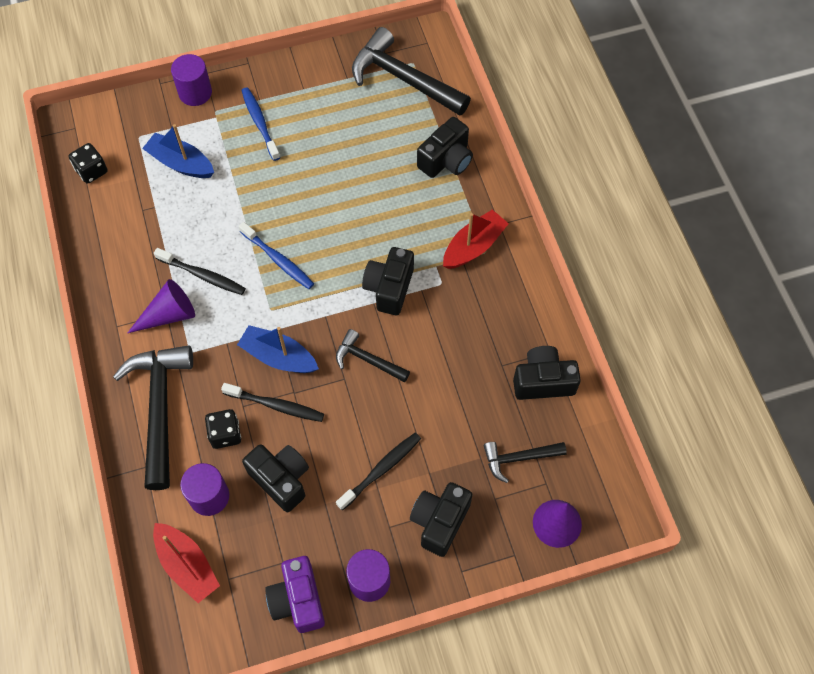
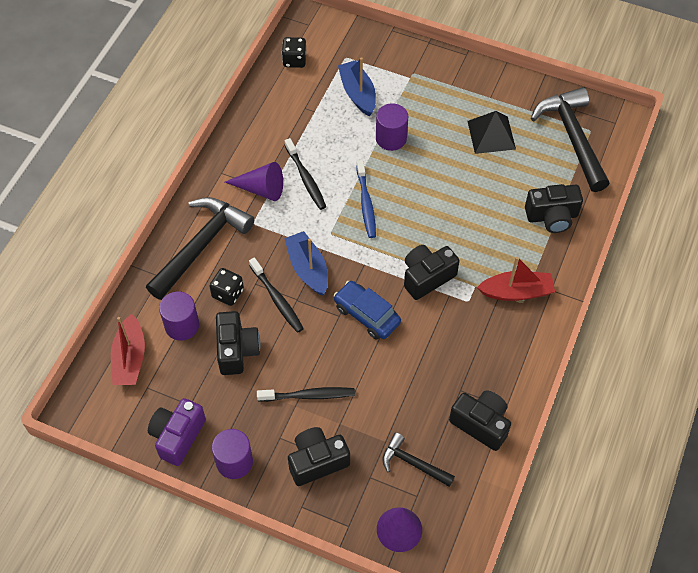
camera: 40 degrees right, 5 degrees down
purple cylinder [171,54,212,106] -> purple cylinder moved to [376,103,408,151]
blue toothbrush [241,87,280,161] -> none
black hammer [336,329,410,383] -> blue car [333,281,401,340]
none -> black pyramid [468,111,516,154]

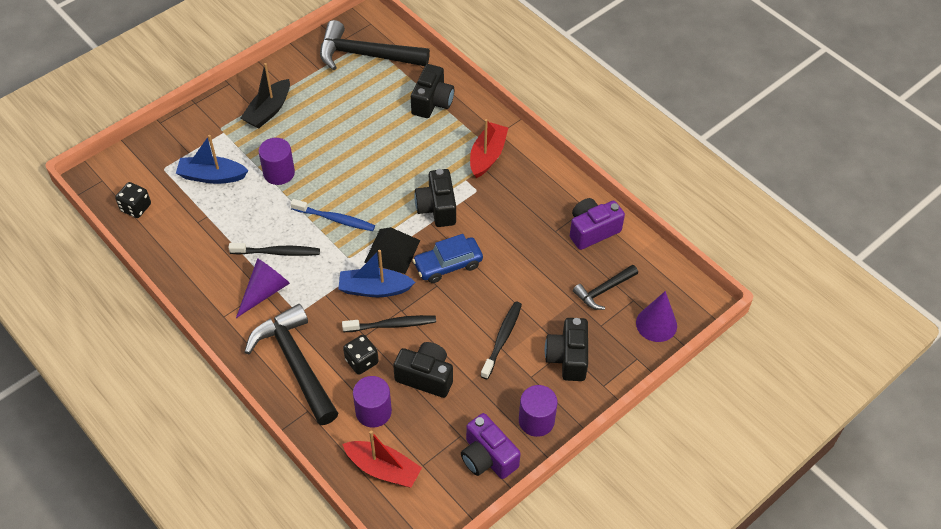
camera: 65 degrees left, 5 degrees down
black camera [449,390,511,451] -> purple camera [570,198,625,250]
black pyramid [468,111,516,154] -> black pyramid moved to [364,227,420,274]
none -> black boat [241,63,290,129]

